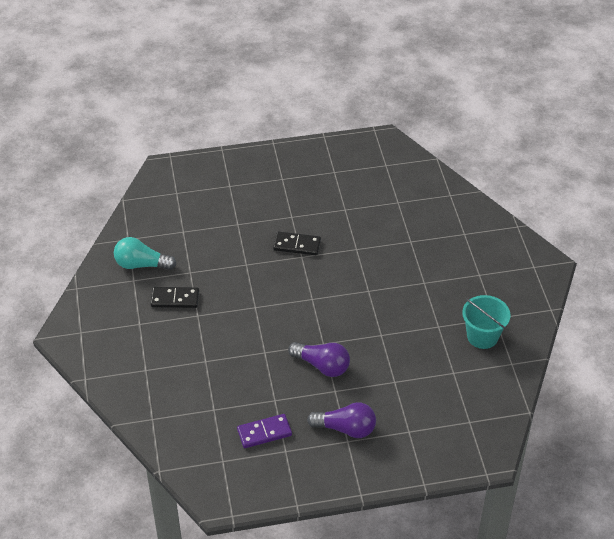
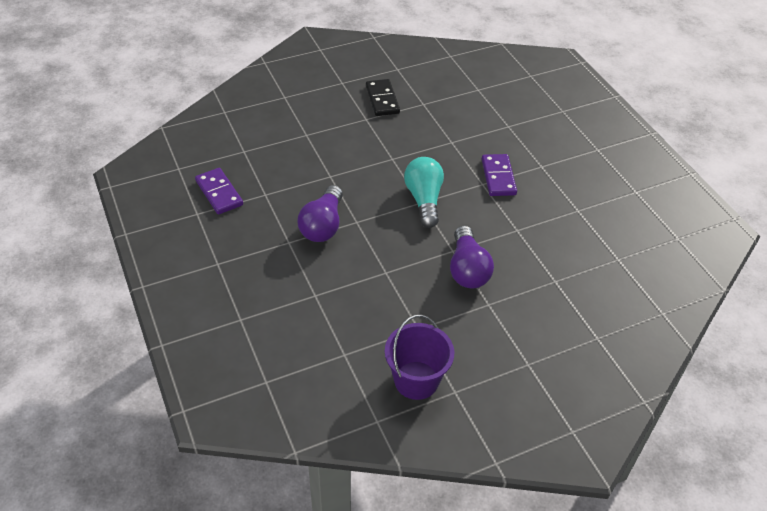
camera: 75 degrees right, 0 degrees up
turquoise light bulb [114,237,176,270] -> turquoise light bulb moved to [404,157,444,228]
black domino [273,231,321,255] -> purple domino [482,154,517,196]
purple light bulb [307,402,376,438] -> purple light bulb moved to [450,225,494,289]
turquoise bucket [462,295,511,349] -> purple bucket [385,315,454,400]

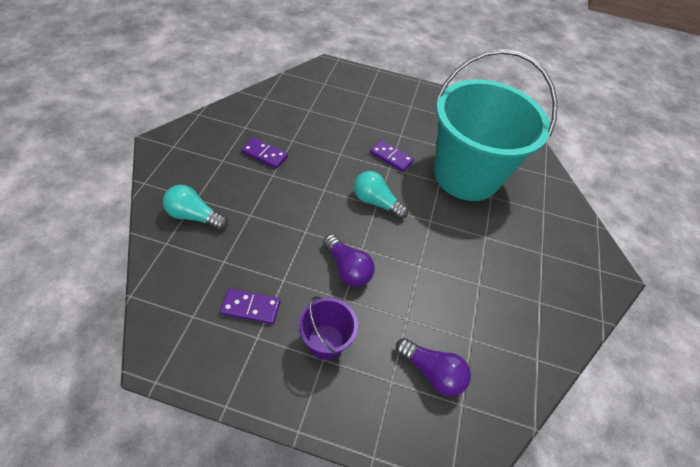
camera: 55 degrees left, 5 degrees up
black domino [366,79,400,116] -> purple domino [241,137,288,169]
purple bucket [385,315,454,400] -> purple bucket moved to [298,296,358,360]
purple light bulb [450,225,494,289] -> purple light bulb moved to [396,338,471,396]
none -> turquoise light bulb [163,185,228,230]
none -> turquoise bucket [434,49,558,201]

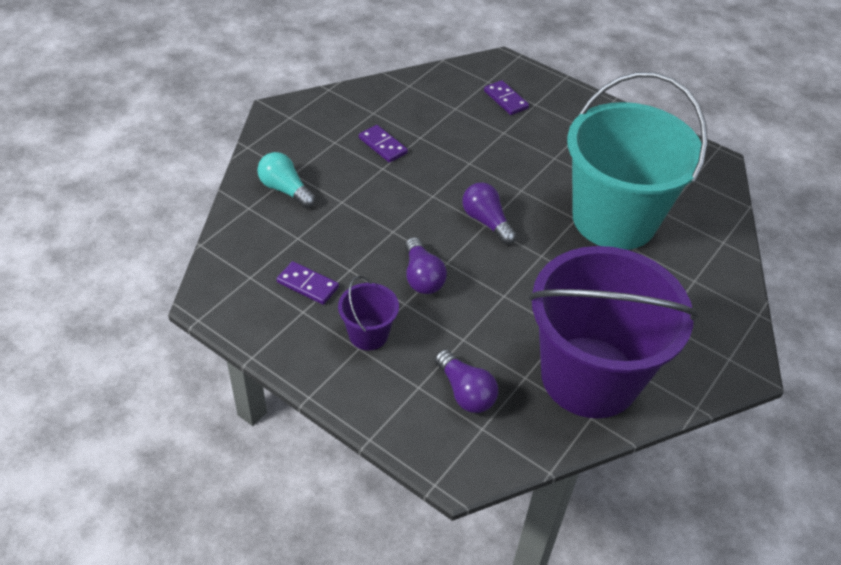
camera: 25 degrees right, 5 degrees down
turquoise light bulb [354,171,408,219] -> purple light bulb [462,182,517,245]
purple domino [370,140,414,172] -> purple domino moved to [484,80,529,115]
none -> purple bucket [529,246,699,418]

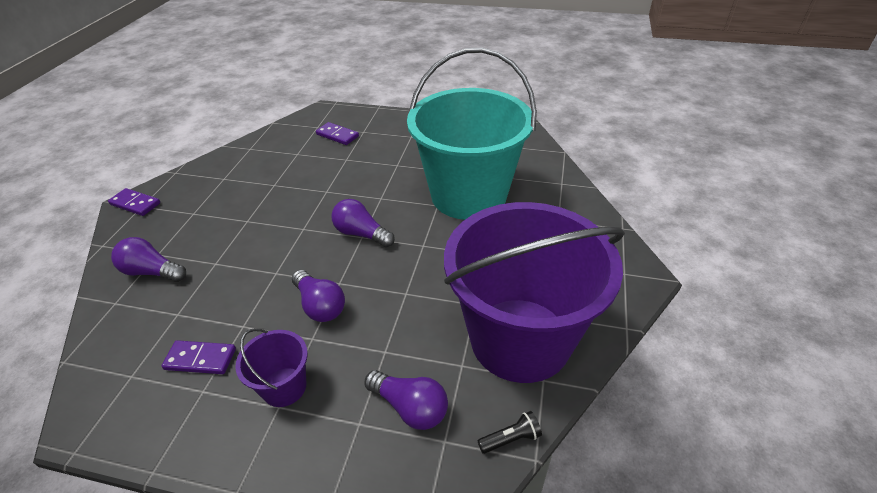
camera: 20 degrees left, 5 degrees down
turquoise light bulb [257,152,316,208] -> purple light bulb [111,237,186,282]
purple domino [359,125,408,163] -> purple domino moved to [108,188,160,216]
none -> black flashlight [478,411,542,454]

